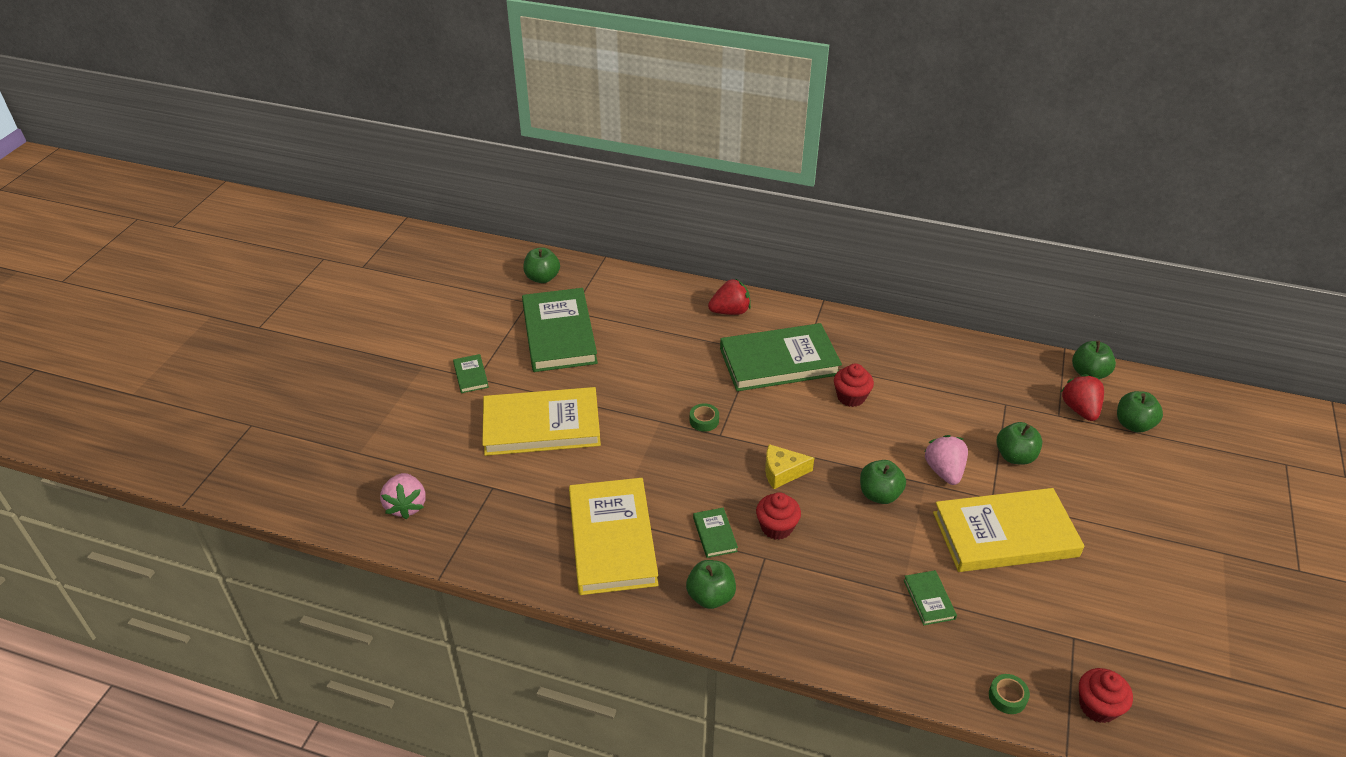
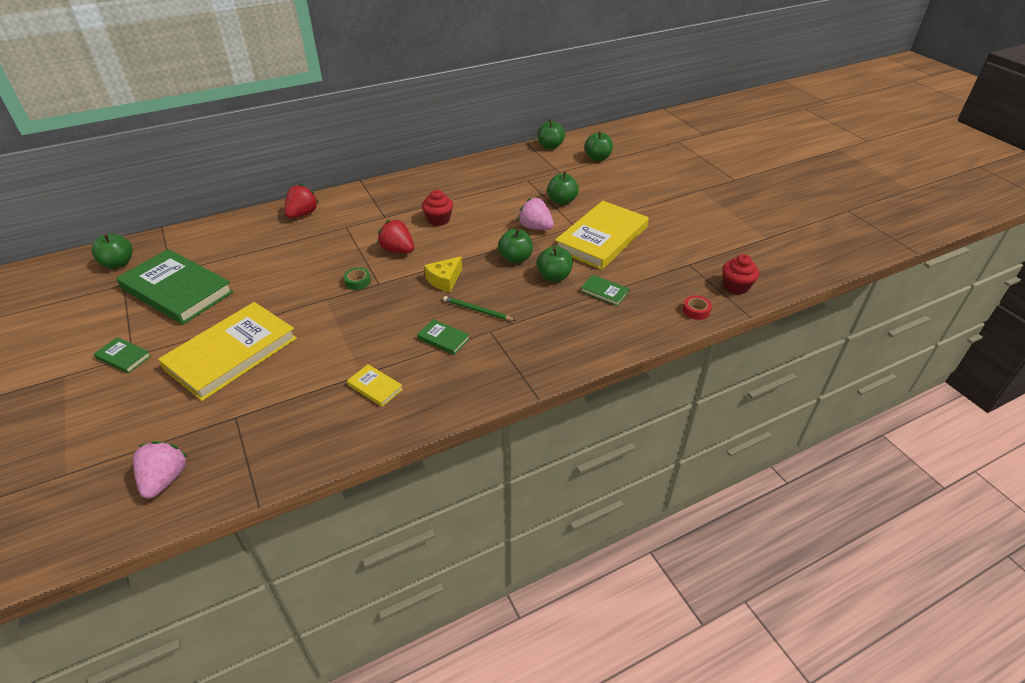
camera: 45 degrees left, 0 degrees up
pink strawberry [380,473,426,520] -> pink strawberry turned 120 degrees counterclockwise [133,441,188,499]
yellow book [569,478,658,595] -> yellow book [347,364,403,407], size x0.42
green apple [686,560,736,609] -> green apple moved to [537,246,573,282]
green book [720,323,842,391] -> none
red cupcake [756,492,801,540] -> green pencil [443,296,516,321]
green tape [989,674,1030,714] -> red tape [683,296,712,320]
red strawberry [1061,374,1104,421] -> red strawberry moved to [377,220,414,253]

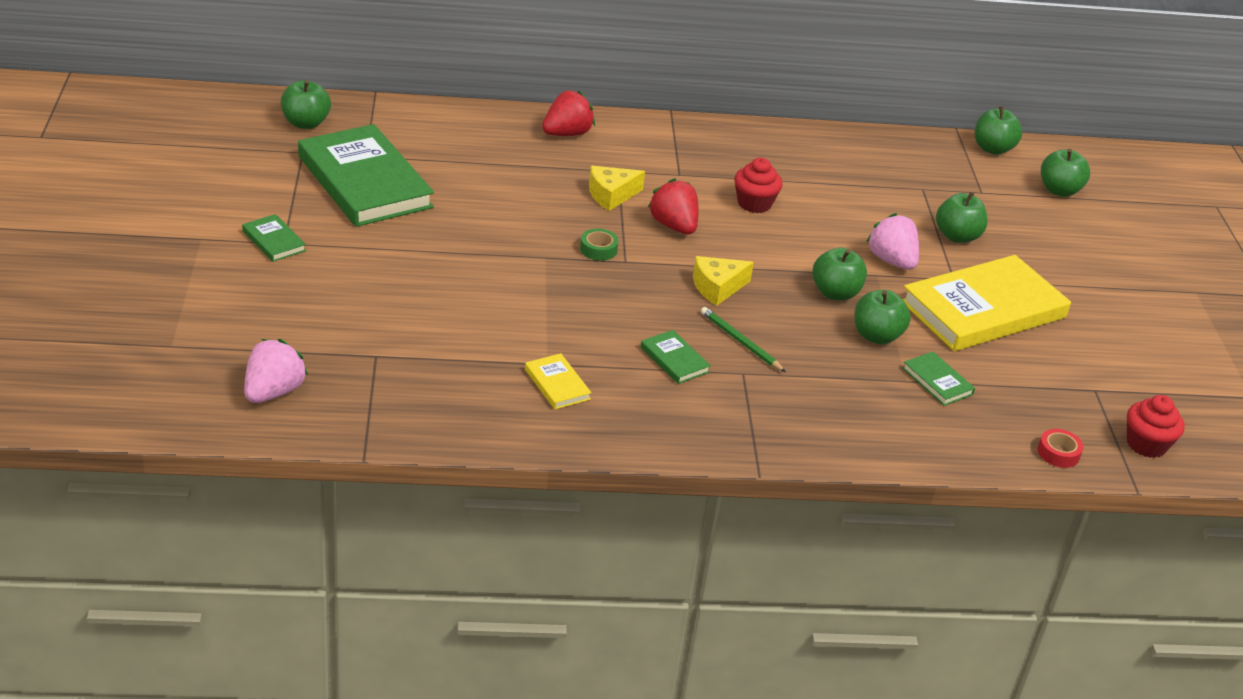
camera: 20 degrees right, 5 degrees down
yellow book [158,302,297,401] -> none
none -> yellow cheese [589,166,645,211]

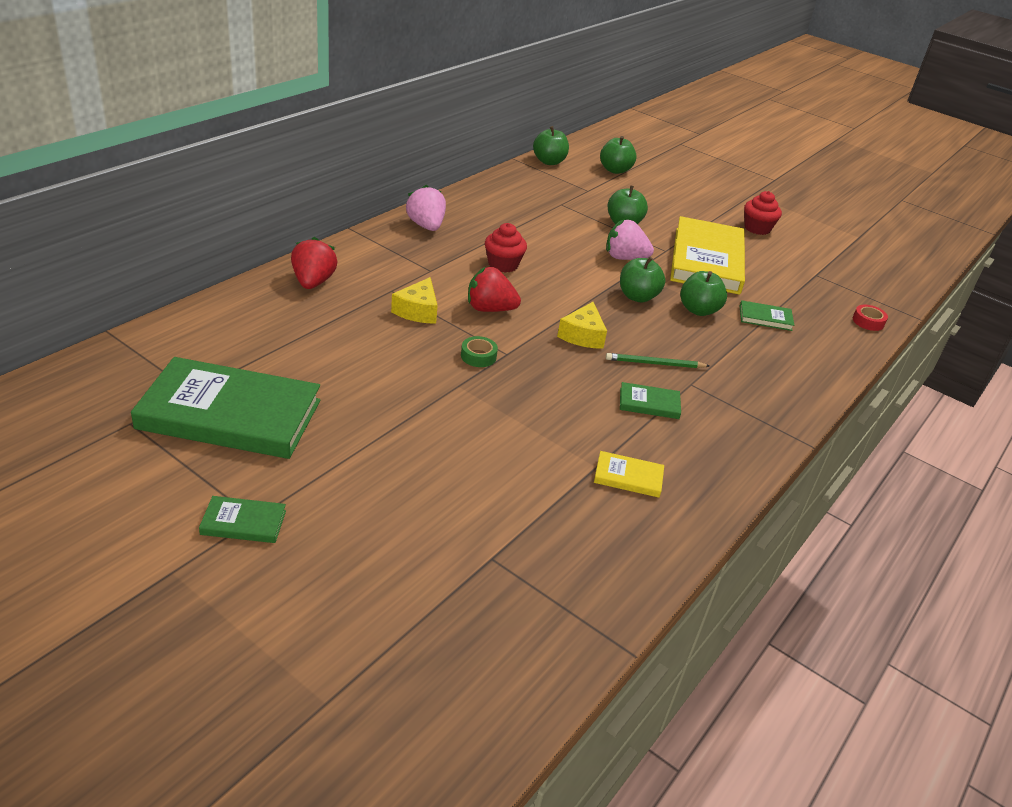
camera: 50 degrees left, 0 degrees up
pink strawberry [244,339,308,403] -> pink strawberry moved to [406,185,446,231]
green apple [281,80,331,129] -> none
red cupcake [1127,395,1185,458] -> red cupcake moved to [744,191,782,235]

